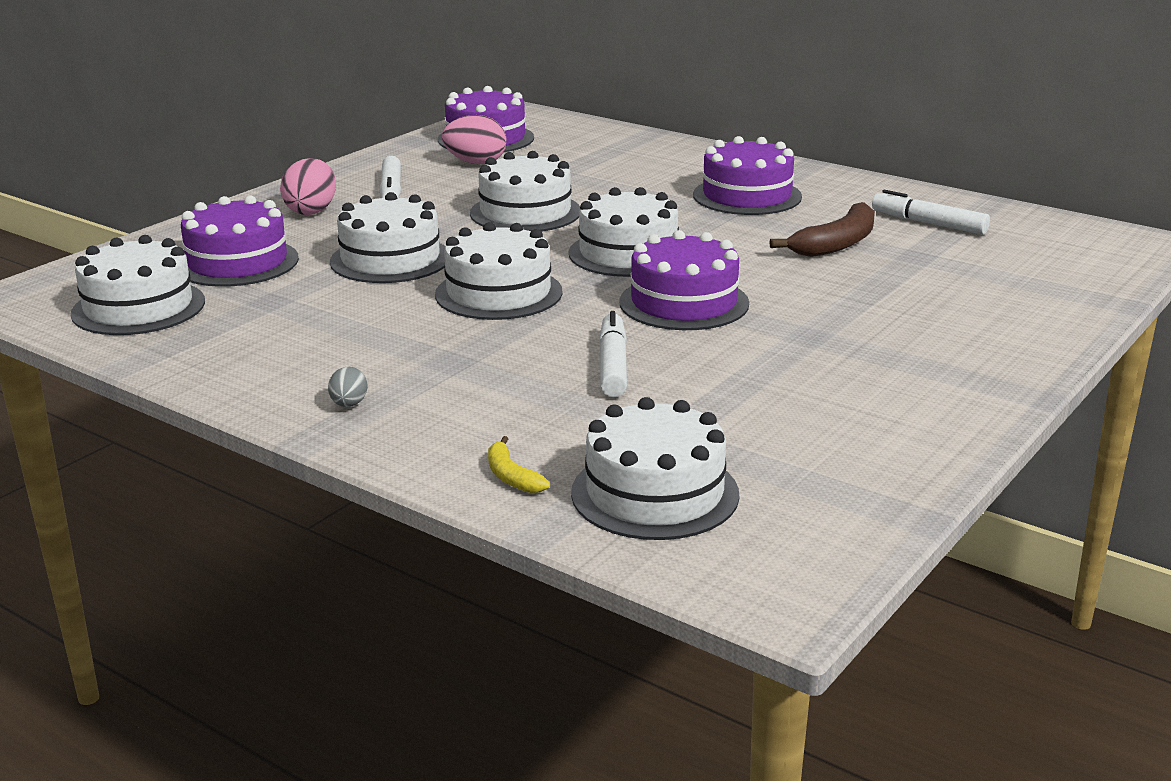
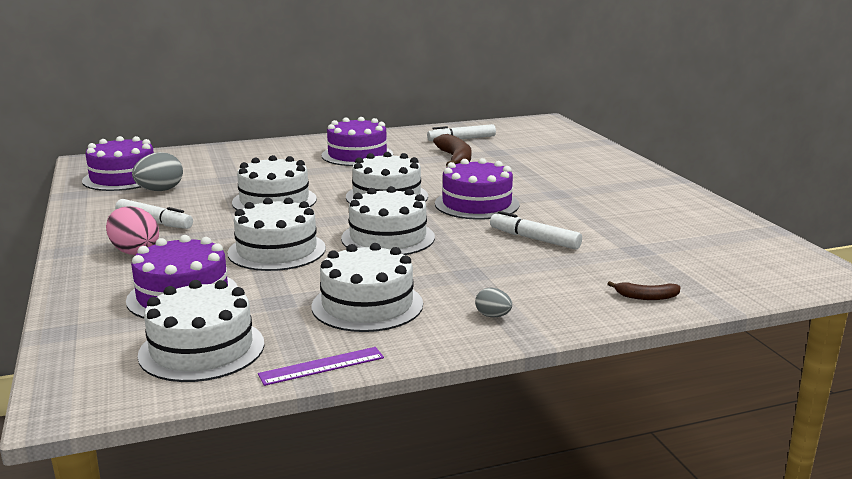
camera: 55 degrees left, 5 degrees down
pink egg [442,115,506,164] -> grey egg [132,152,183,191]
yellow banana [488,436,550,493] -> brown banana [607,281,681,300]
white cake [571,397,739,540] -> white cake moved to [312,243,423,332]
none -> purple ruler [258,347,384,386]

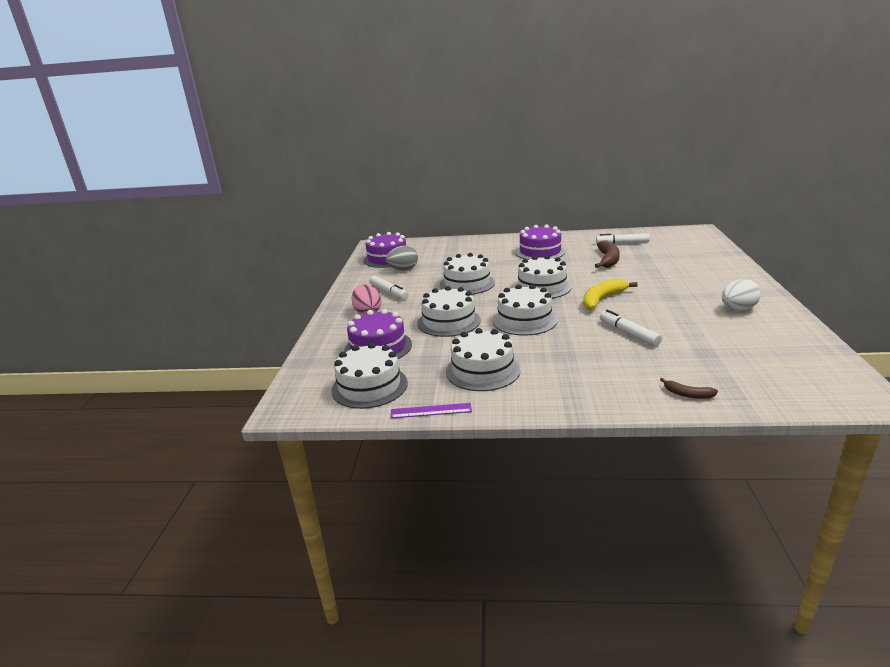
camera: 25 degrees right, 5 degrees up
purple cake [435,158,520,220] -> yellow banana [583,278,638,310]
grey egg [475,288,512,317] -> none
none -> white egg [722,279,761,311]

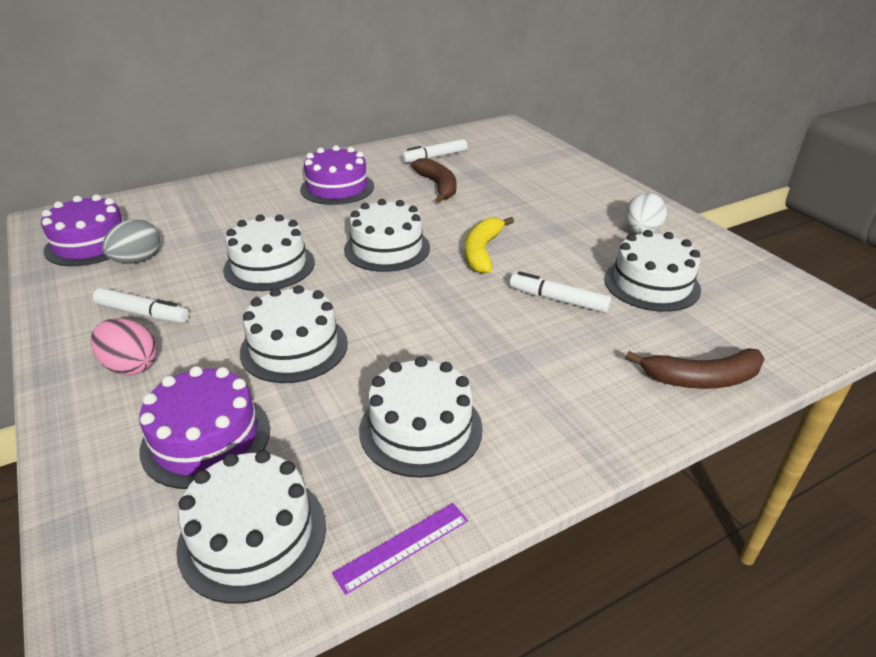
camera: 35 degrees left, 10 degrees up
white cake [493,284,558,336] -> white cake moved to [604,230,701,312]
brown banana [660,378,718,399] -> brown banana [625,348,765,389], size x1.85

